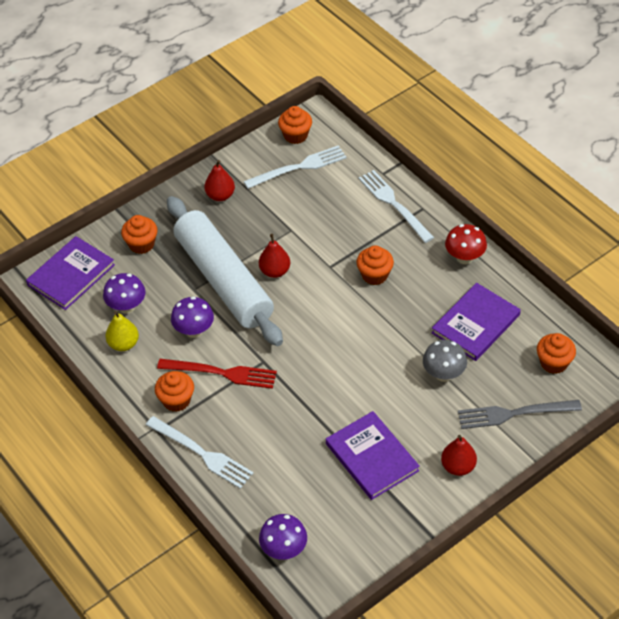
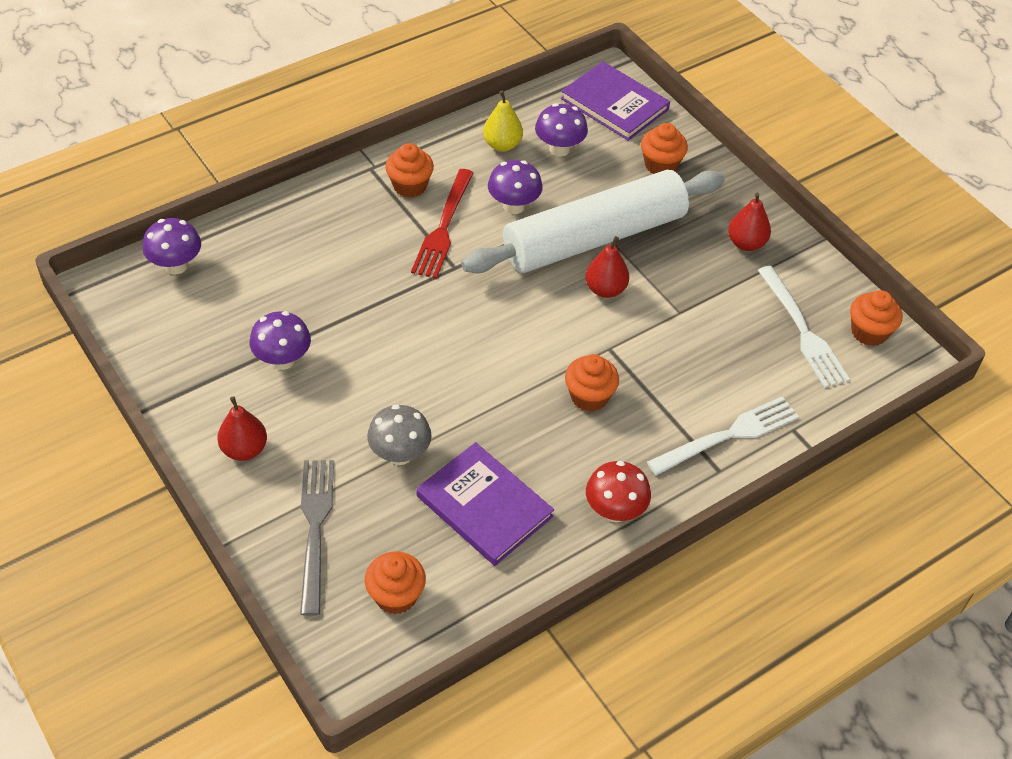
camera: 90 degrees right, 0 degrees up
white fork [146,416,254,489] -> none
purple book [326,411,420,500] -> purple mushroom [249,311,311,370]

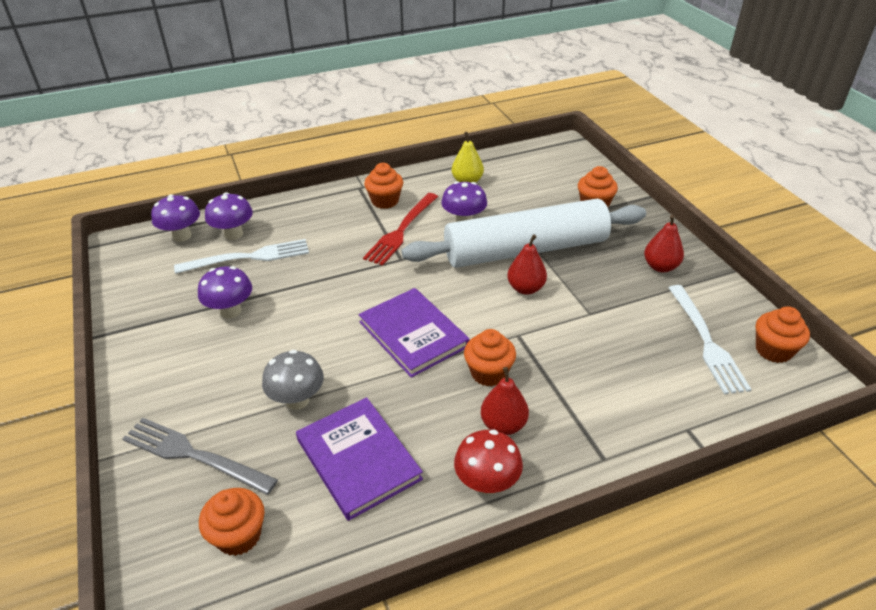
camera: 15 degrees right, 10 degrees down
red pear [217,396,267,461] -> red pear moved to [481,367,529,435]
grey fork [300,460,334,616] -> grey fork turned 75 degrees counterclockwise [122,418,278,495]
purple mushroom [535,103,588,157] -> purple mushroom moved to [205,192,253,240]
purple book [561,61,670,141] -> purple book moved to [359,288,470,378]
white fork [647,396,799,475] -> white fork moved to [174,239,309,274]

